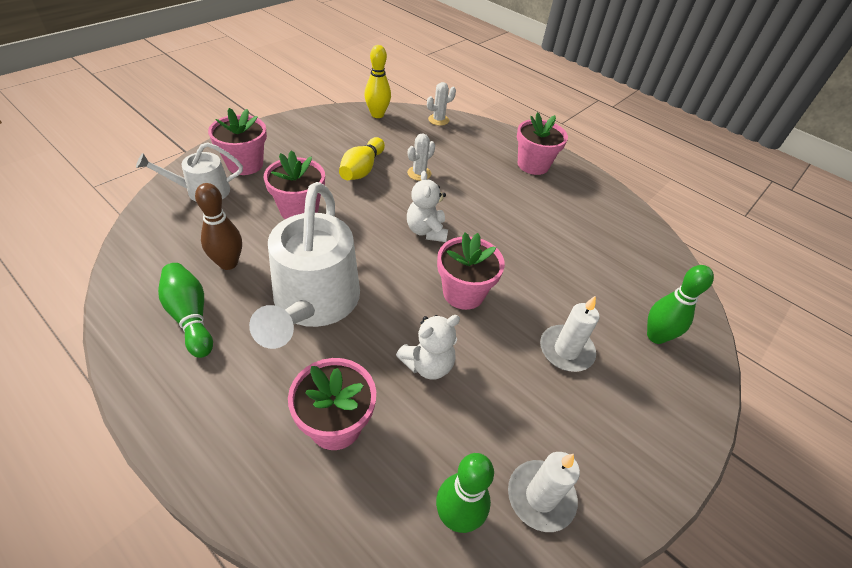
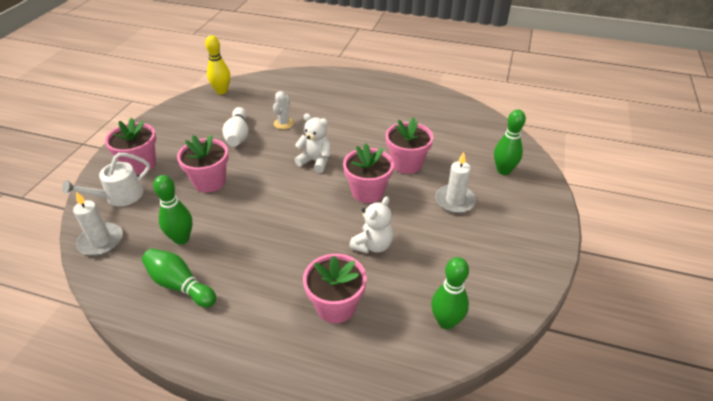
camera: 20 degrees left, 5 degrees down
brown bowling pin [195,183,242,270] -> green bowling pin [153,175,192,245]
white watering can [249,182,360,349] -> none
yellow bowling pin [339,137,385,180] -> white bowling pin [222,107,248,147]
white teddy bear [407,171,448,242] -> white teddy bear turned 150 degrees clockwise [295,114,330,173]
white cactus [427,82,456,126] -> none
white candle [508,452,580,532] -> white candle moved to [73,192,123,256]
pink flower pot [517,112,568,175] -> pink flower pot moved to [386,117,433,174]

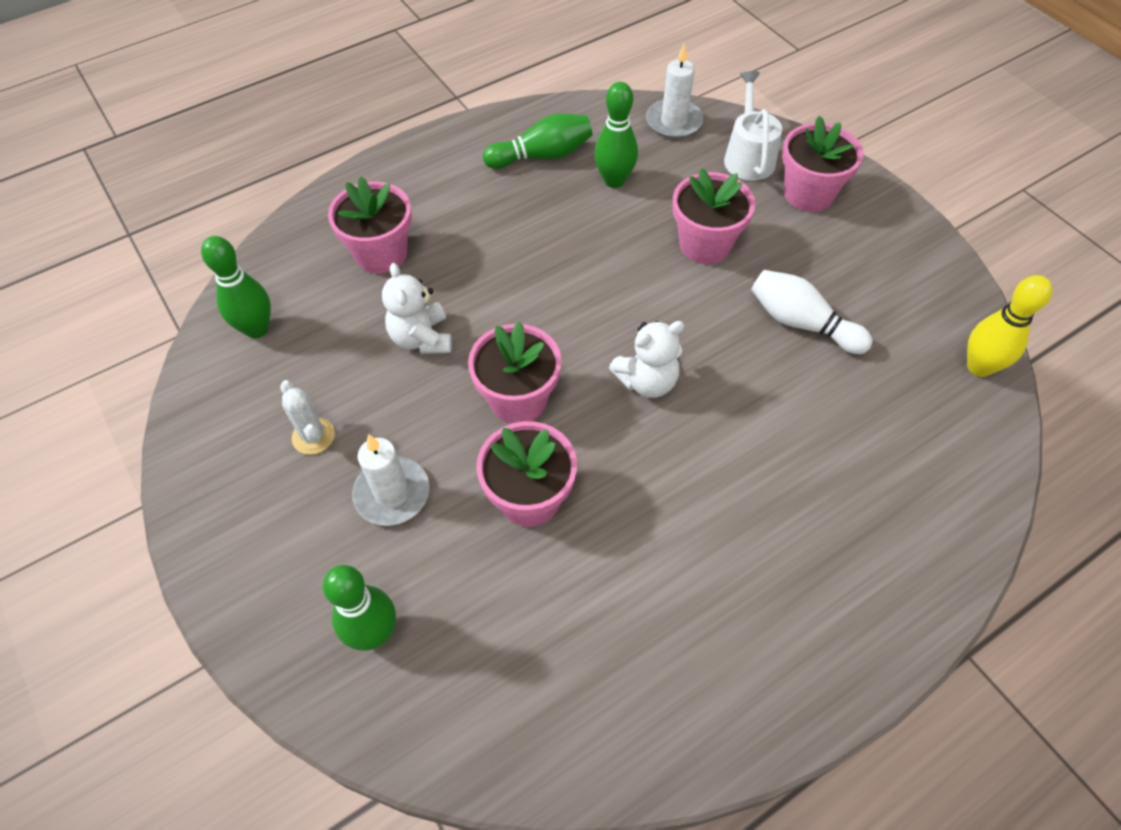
camera: 130 degrees right, 15 degrees up
white cactus [273,91,294,129] -> white cactus moved to [280,380,335,455]

